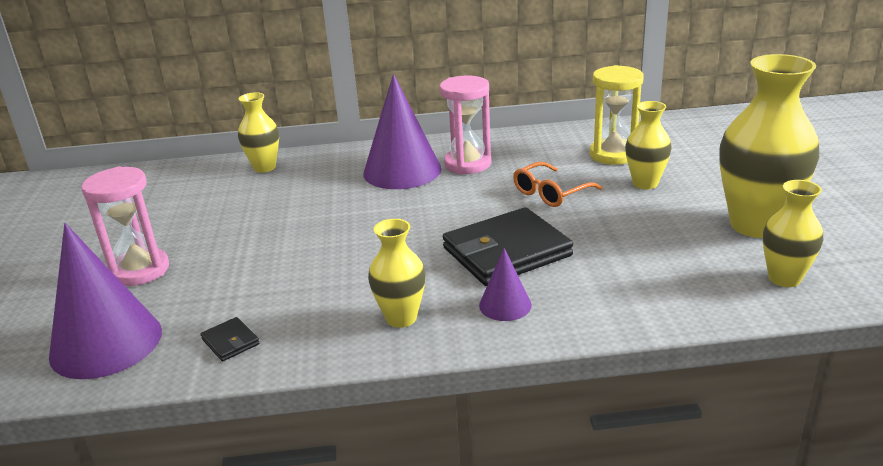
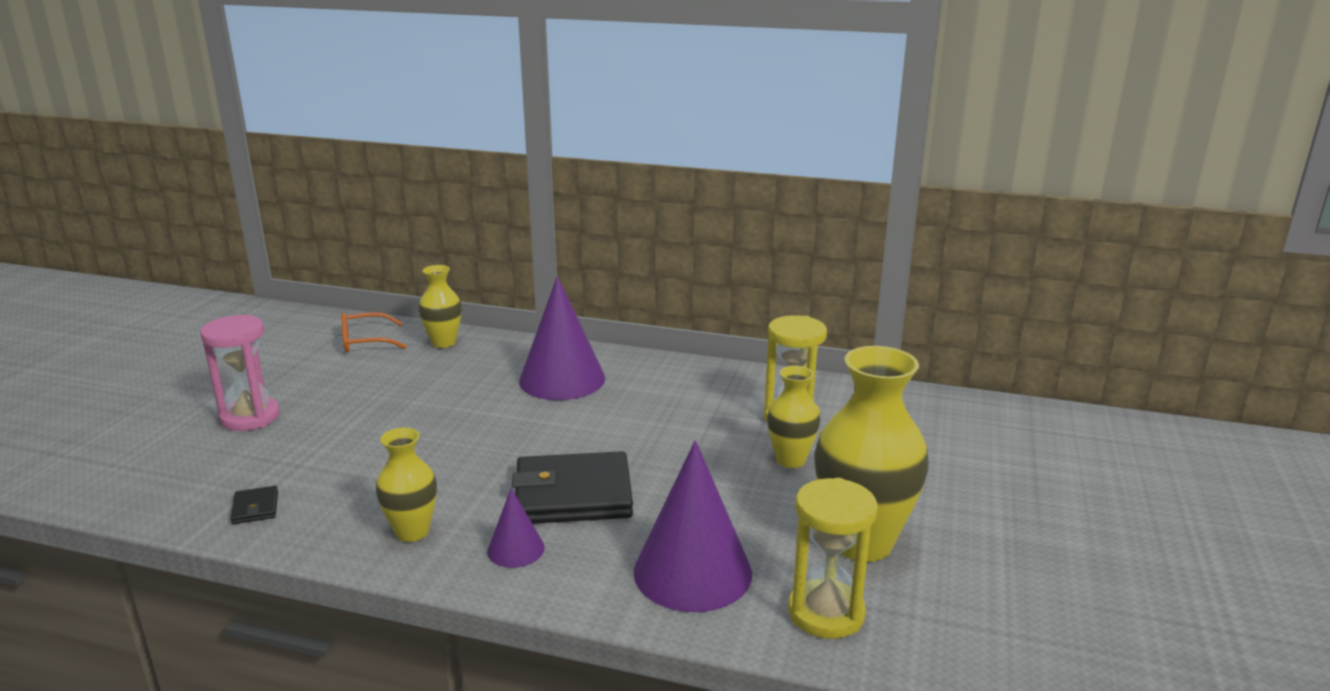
camera: 20 degrees right, 5 degrees down
purple cone [49,223,162,379] -> purple cone moved to [634,440,752,612]
pink hourglass [440,75,491,175] -> none
orange glasses [513,162,602,207] -> orange glasses moved to [341,312,407,352]
yellow vase [763,180,823,287] -> yellow hourglass [788,478,878,639]

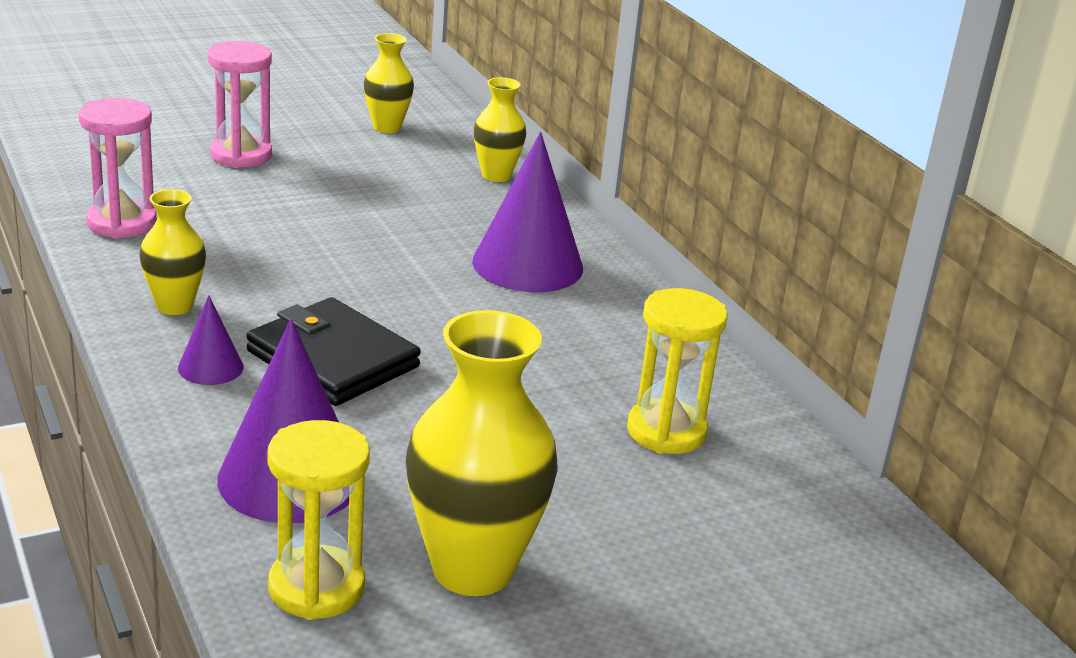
camera: 45 degrees right, 5 degrees up
black wallet [230,486,278,524] -> pink hourglass [79,98,157,239]
orange glasses [341,312,407,352] -> none
yellow vase [767,366,820,468] -> yellow vase moved to [364,33,414,133]

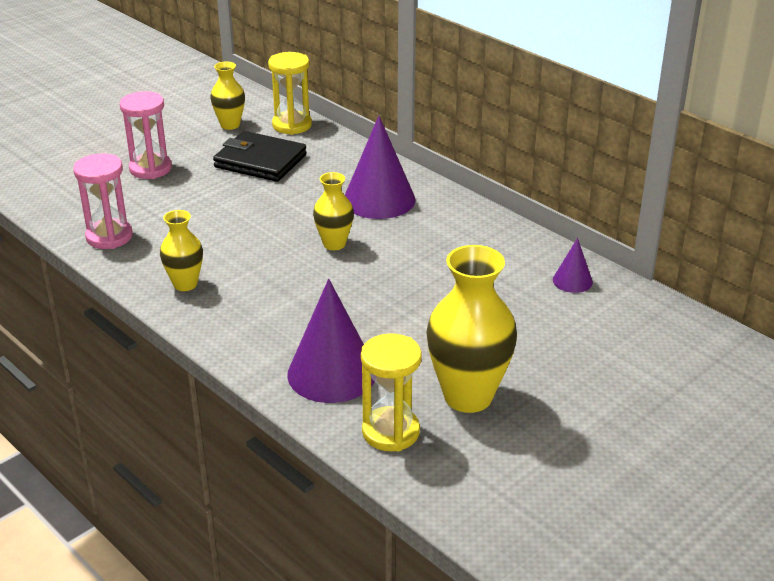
camera: 15 degrees left, 5 degrees up
purple cone [178,295,244,385] -> purple cone moved to [553,238,593,293]
black wallet [246,297,421,406] -> black wallet moved to [213,131,307,182]
yellow vase [474,77,526,182] -> yellow vase moved to [313,172,354,250]
yellow hourglass [627,288,728,454] -> yellow hourglass moved to [268,52,312,135]

